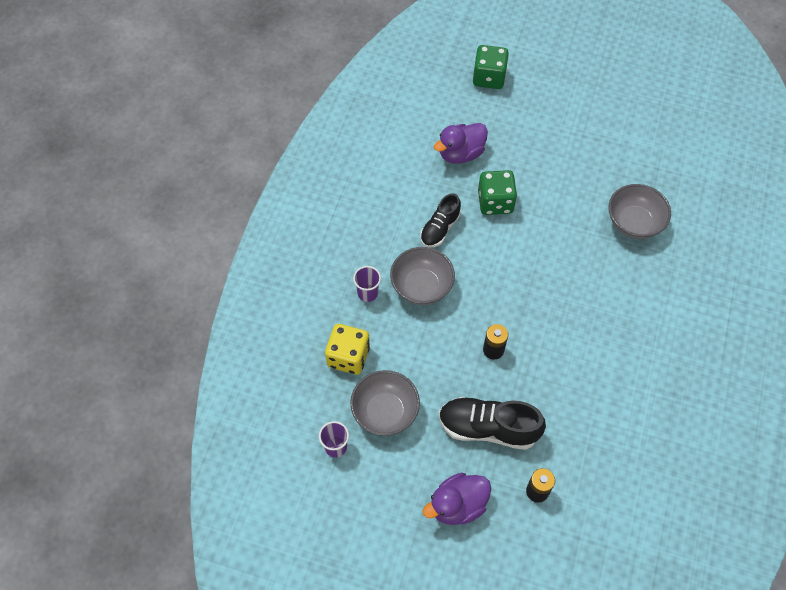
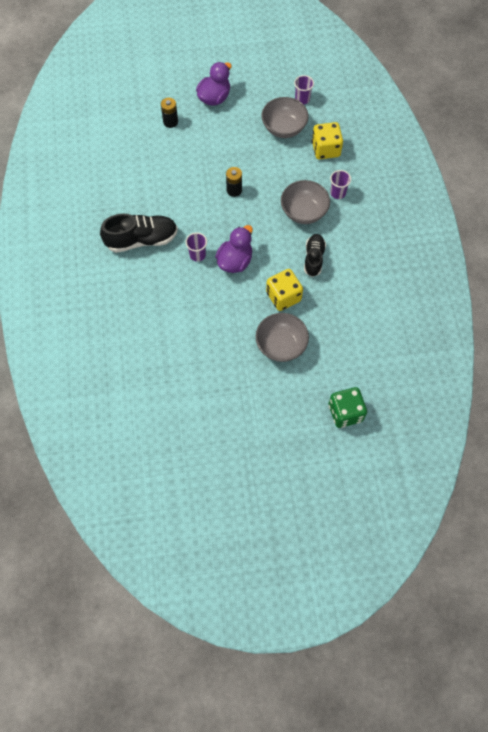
camera: 155 degrees right, 5 degrees up
purple duck [434,123,488,164] -> purple duck moved to [215,225,253,273]
black shoe [439,397,546,450] -> black shoe moved to [100,214,178,253]
green dice [478,170,517,215] -> yellow dice [266,269,303,311]
grey bowl [608,184,671,239] -> grey bowl moved to [256,313,309,362]
none -> purple cup [185,232,207,262]

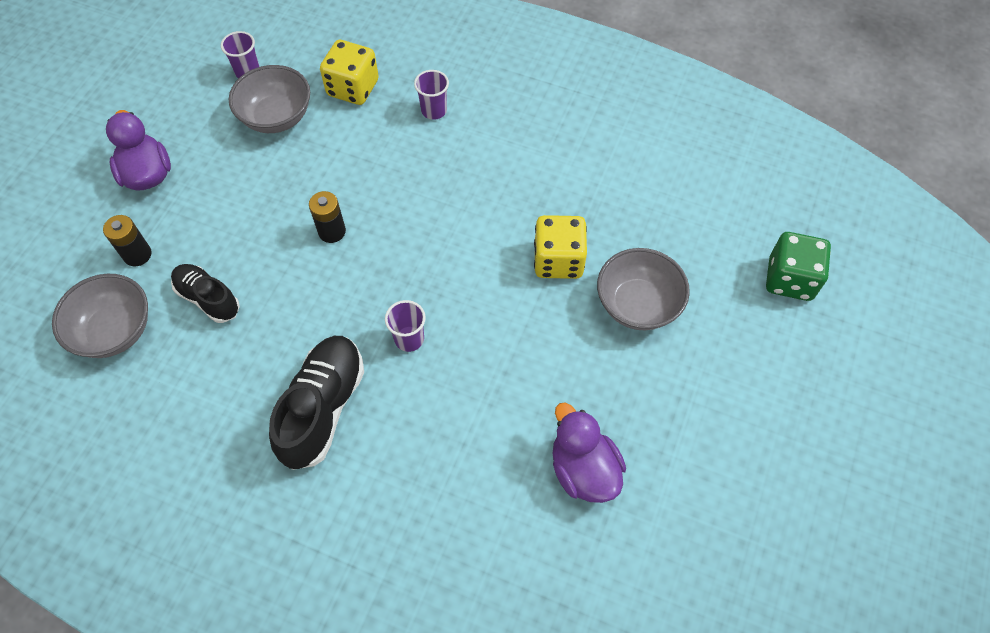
camera: 60 degrees left, 5 degrees down
purple duck [215,225,253,273] -> purple duck moved to [553,403,626,503]
grey bowl [281,180,330,224] -> grey bowl moved to [52,274,148,358]
black shoe [304,234,326,277] -> black shoe moved to [171,264,240,323]

